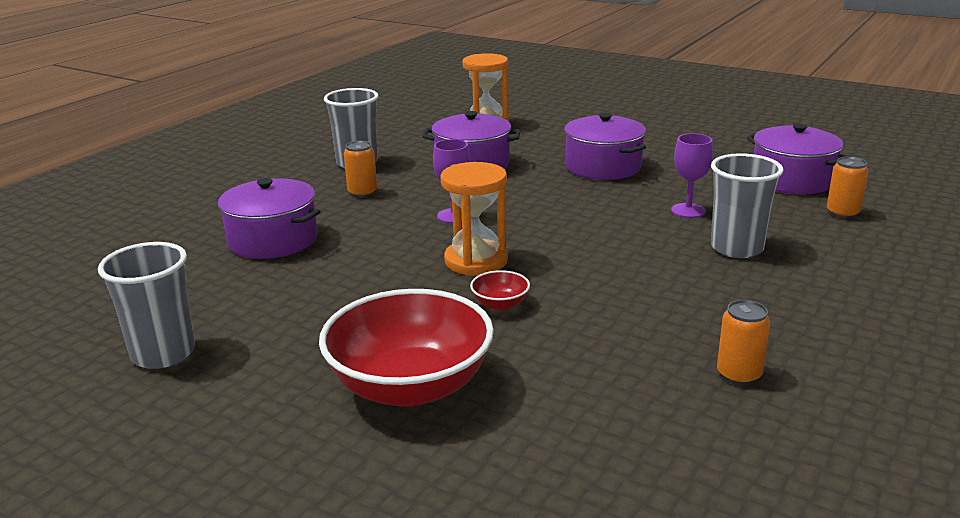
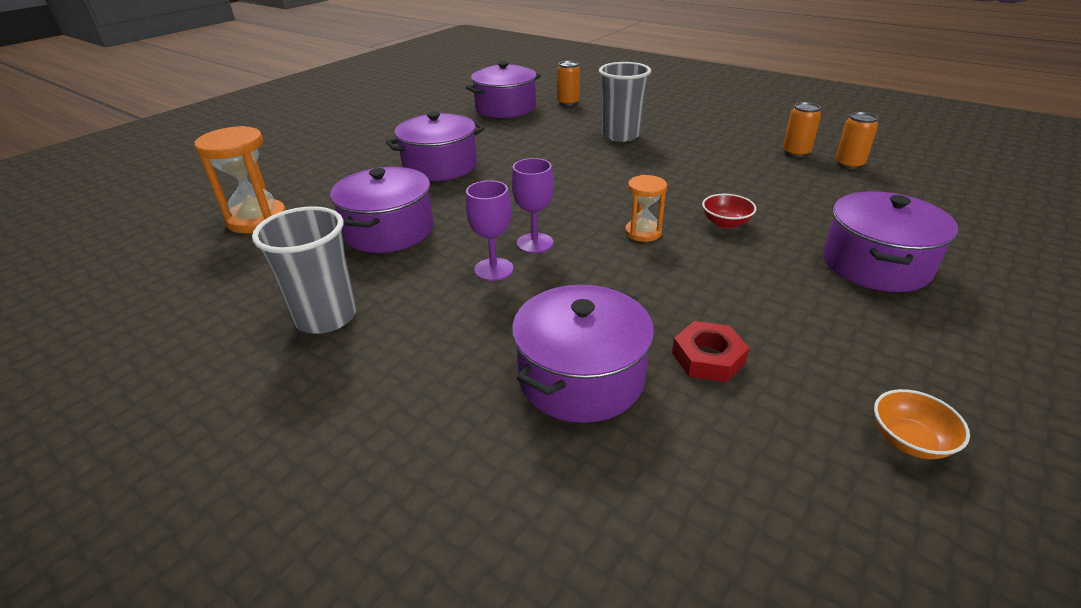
camera: 85 degrees left, 10 degrees up
grey cup [98,242,195,369] -> orange bowl [874,389,970,459]
red bowl [319,289,494,407] -> purple pot [823,191,958,292]
orange can [344,141,377,198] -> orange can moved to [835,112,878,169]
orange hourglass [440,162,508,275] -> orange hourglass [625,175,667,242], size x0.59
purple goblet [671,133,713,218] -> purple goblet moved to [466,180,513,281]
none -> red nut [672,321,749,382]

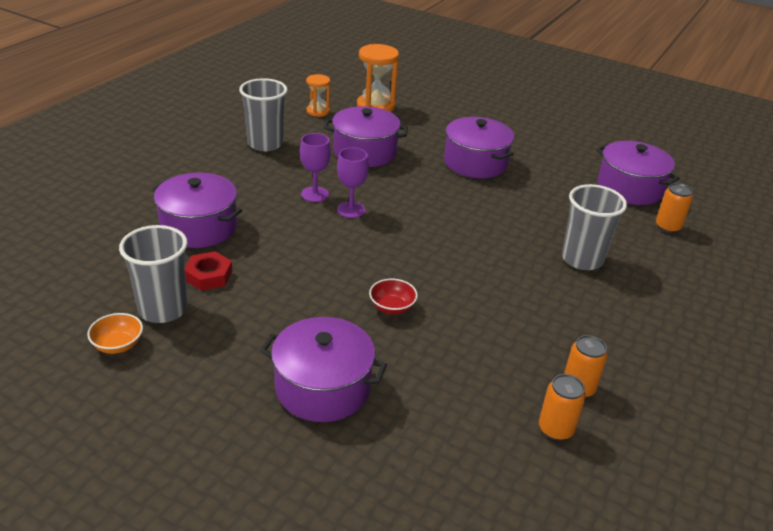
camera: 80 degrees right, 0 degrees up
orange hourglass [625,175,667,242] -> orange hourglass moved to [306,74,330,117]
none -> grey cup [119,225,188,323]

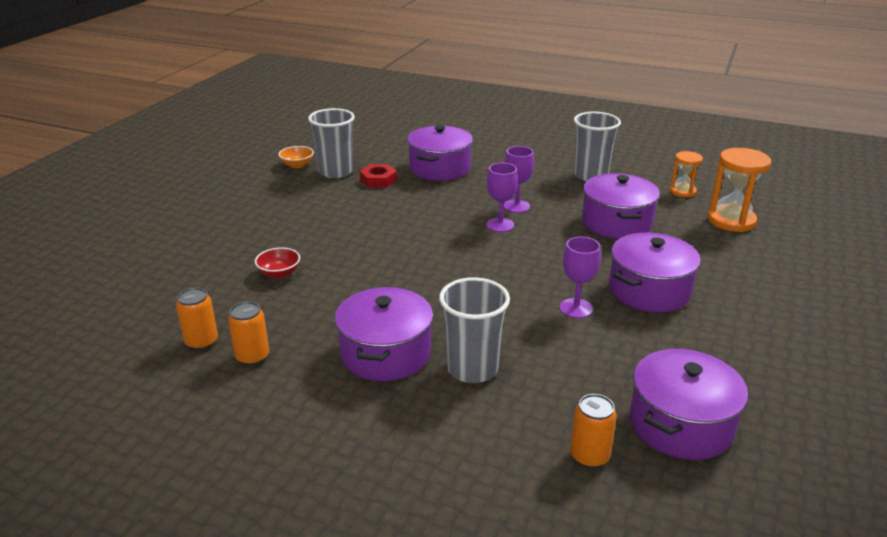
camera: 85 degrees right, 5 degrees down
purple pot [260,317,387,422] -> purple pot moved to [335,287,433,381]
red bowl [369,279,418,315] -> red bowl moved to [255,248,300,278]
none -> purple goblet [560,237,601,318]

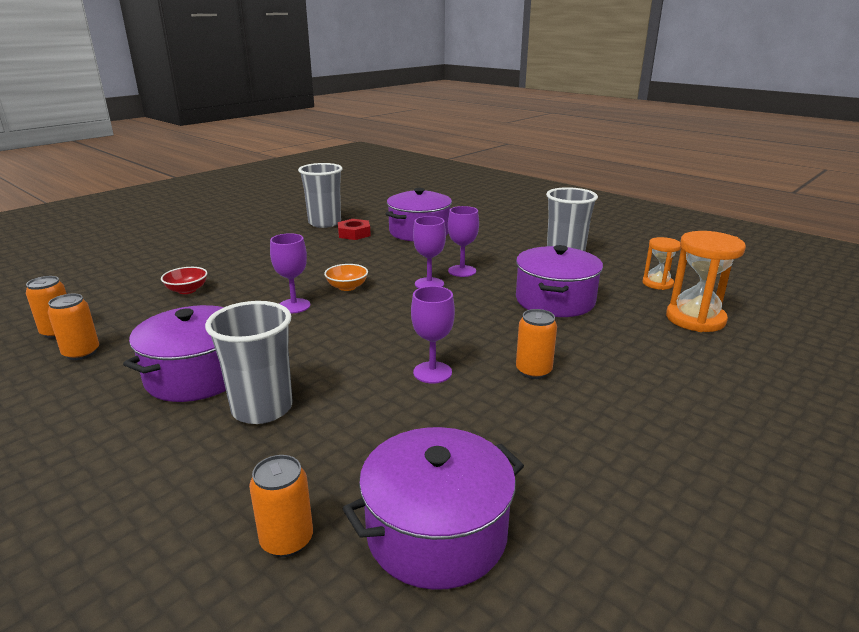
camera: 20 degrees right, 5 degrees down
orange bowl [279,146,314,168] -> orange bowl moved to [324,264,368,291]
purple pot [609,233,701,313] -> orange can [516,309,557,379]
none -> purple goblet [270,233,310,313]

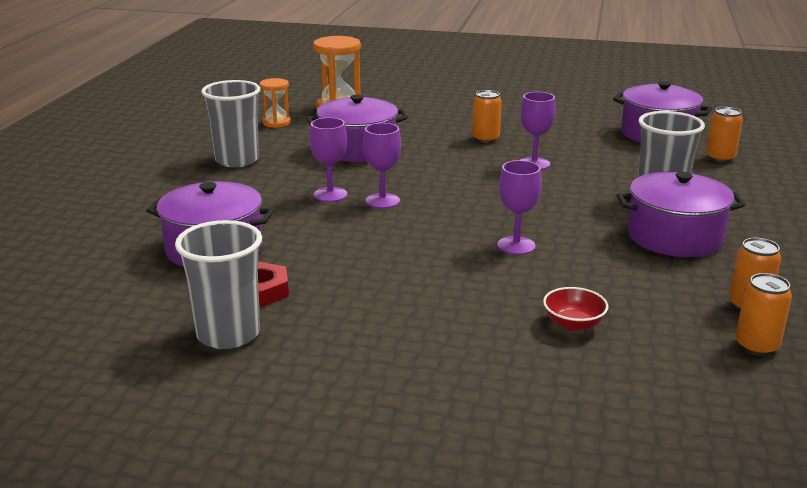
camera: 120 degrees left, 0 degrees up
orange bowl [324,264,368,291] -> none

